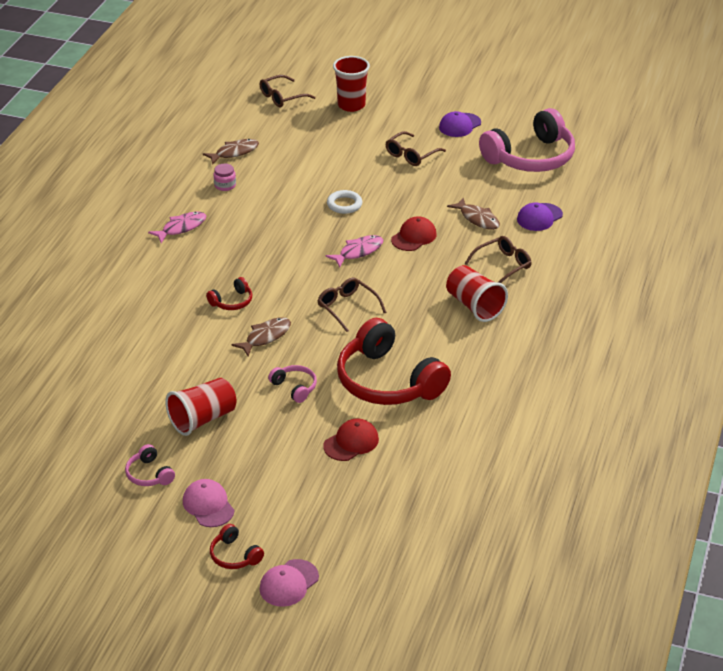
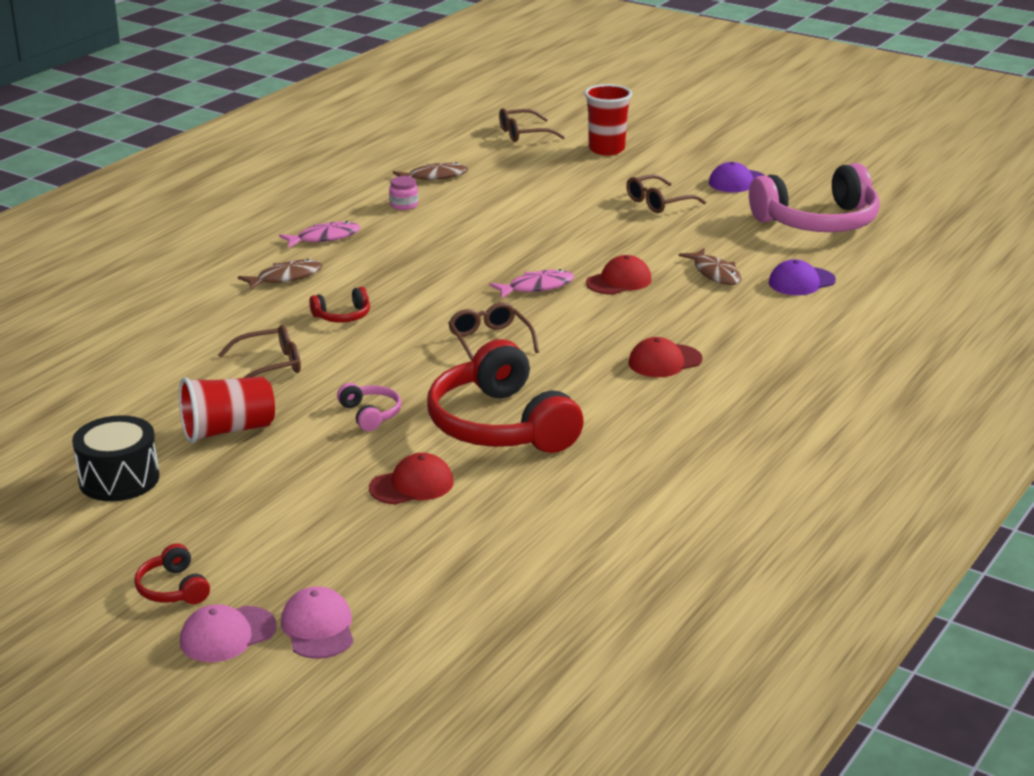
camera: 15 degrees right, 10 degrees down
pink headphones [125,444,175,486] -> black drum [72,415,159,501]
pink cap [183,479,234,527] -> pink cap moved to [281,586,354,659]
brown fish [231,317,291,356] -> brown fish moved to [238,259,323,290]
white ring [327,190,362,214] -> none
red cup [446,265,508,322] -> red cap [628,337,703,377]
brown glasses [465,236,532,283] -> brown glasses moved to [218,325,301,378]

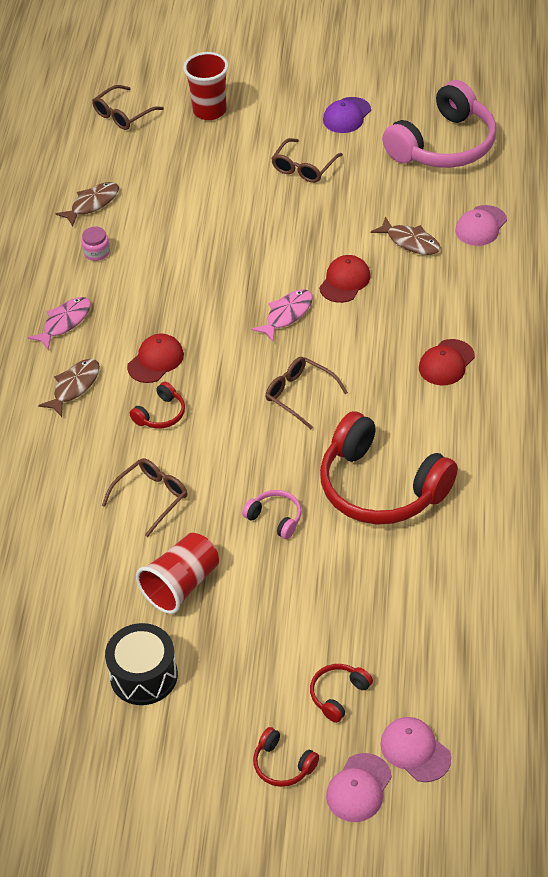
camera: 25 degrees left, 20 degrees up
red cap [369,453,454,505] -> red cap moved to [127,333,184,383]
purple cap [769,259,836,295] -> pink cap [455,205,507,246]
none -> red headphones [310,664,373,723]

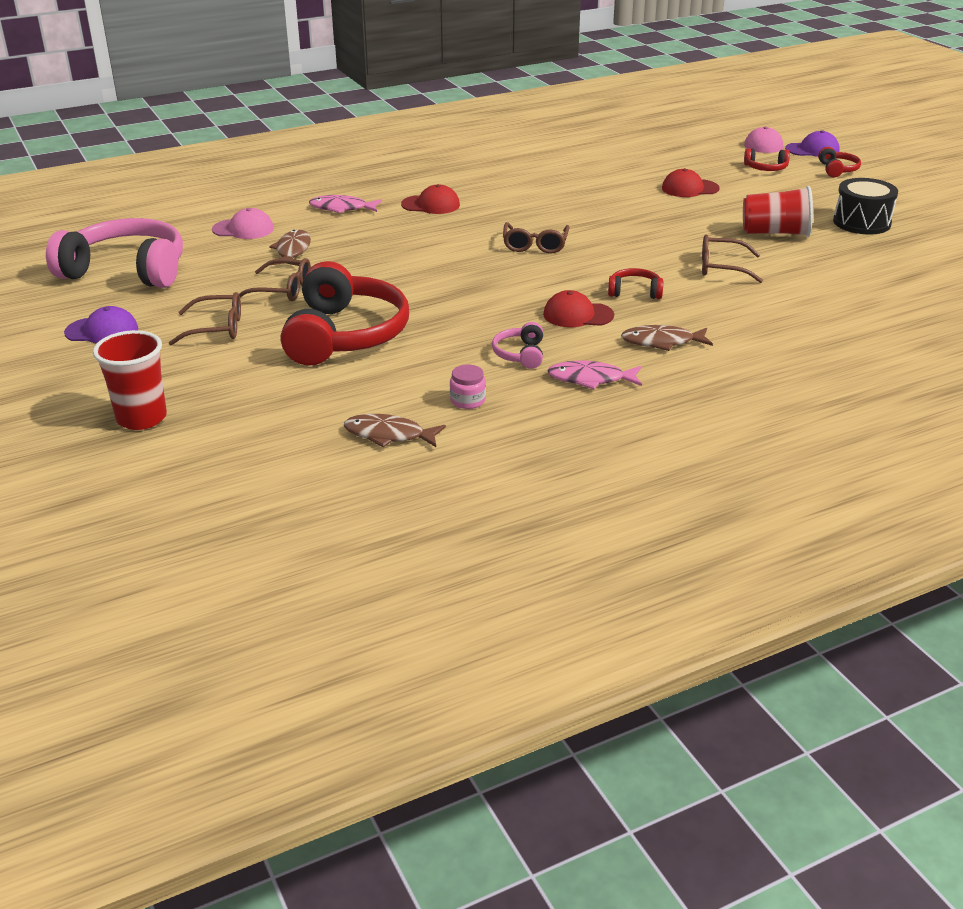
camera: 125 degrees left, 15 degrees down
brown glasses [92,85,164,130] -> brown glasses moved to [239,258,311,301]
pink headphones [242,490,302,539] -> pink headphones moved to [492,322,543,369]
pink fish [251,289,313,341] -> pink fish moved to [309,195,382,213]
red cap [319,255,371,303] -> red cap moved to [662,168,720,197]
red headphones [320,411,458,525] -> red headphones moved to [280,261,409,366]
pink cap [326,753,392,822] -> purple cap [785,130,839,157]

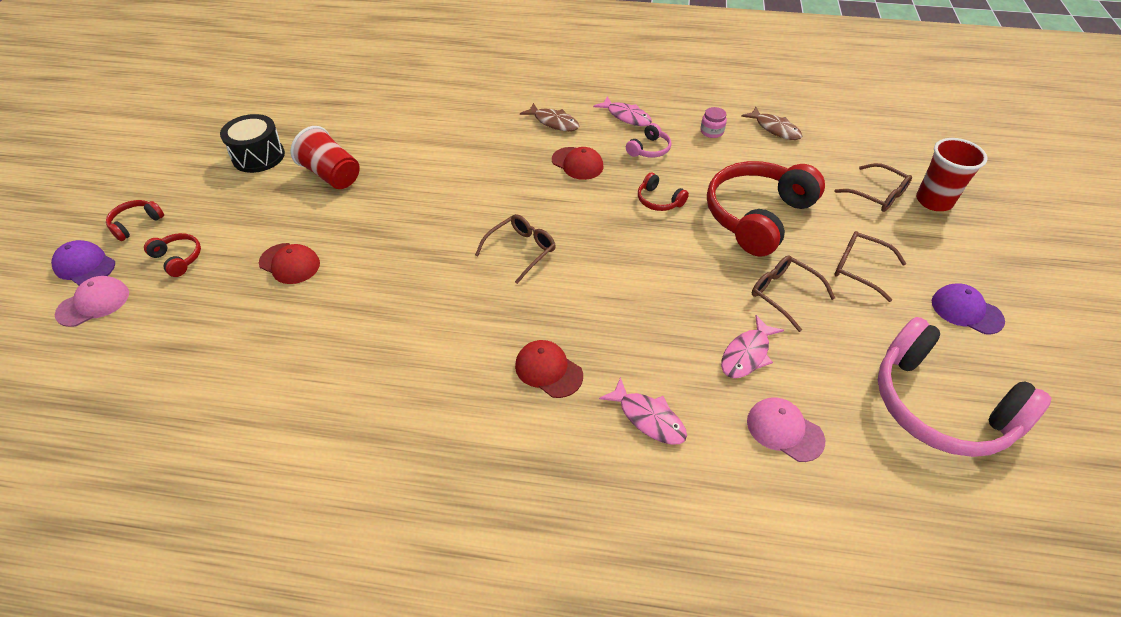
camera: 145 degrees left, 15 degrees up
brown fish [269,230,311,266] -> pink fish [721,315,784,378]
red headphones [608,268,663,299] -> red headphones moved to [638,173,689,211]
brown glasses [702,235,763,283] -> brown glasses moved to [834,163,912,212]

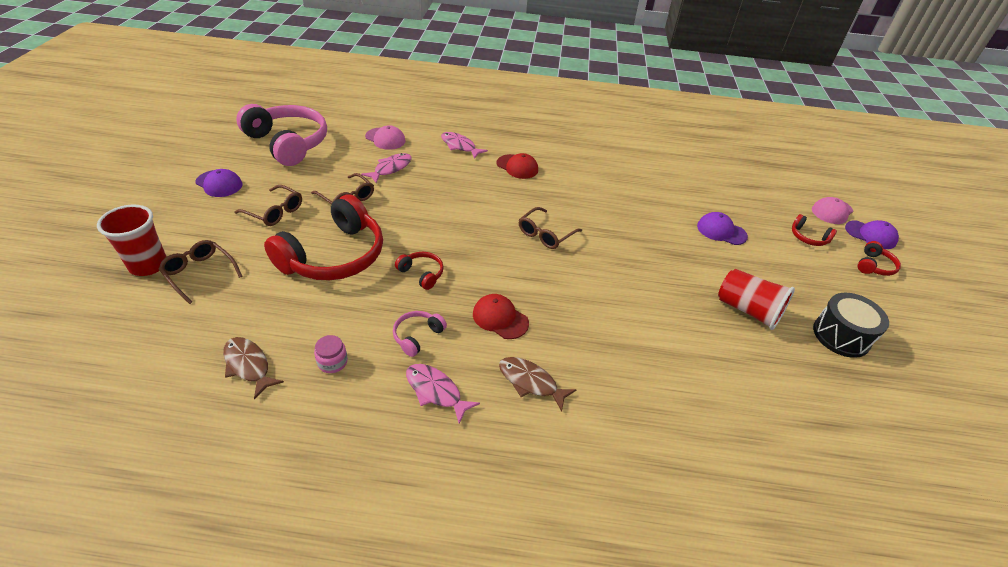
camera: 175 degrees right, 5 degrees down
red cap [259,243,320,284] -> purple cap [697,212,748,245]

